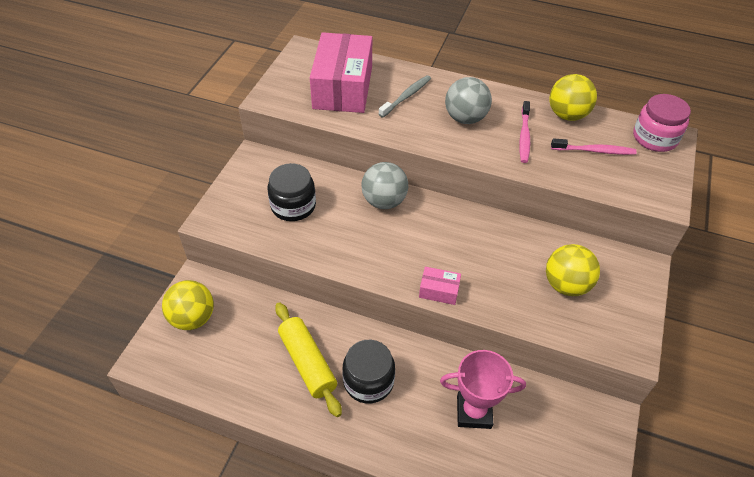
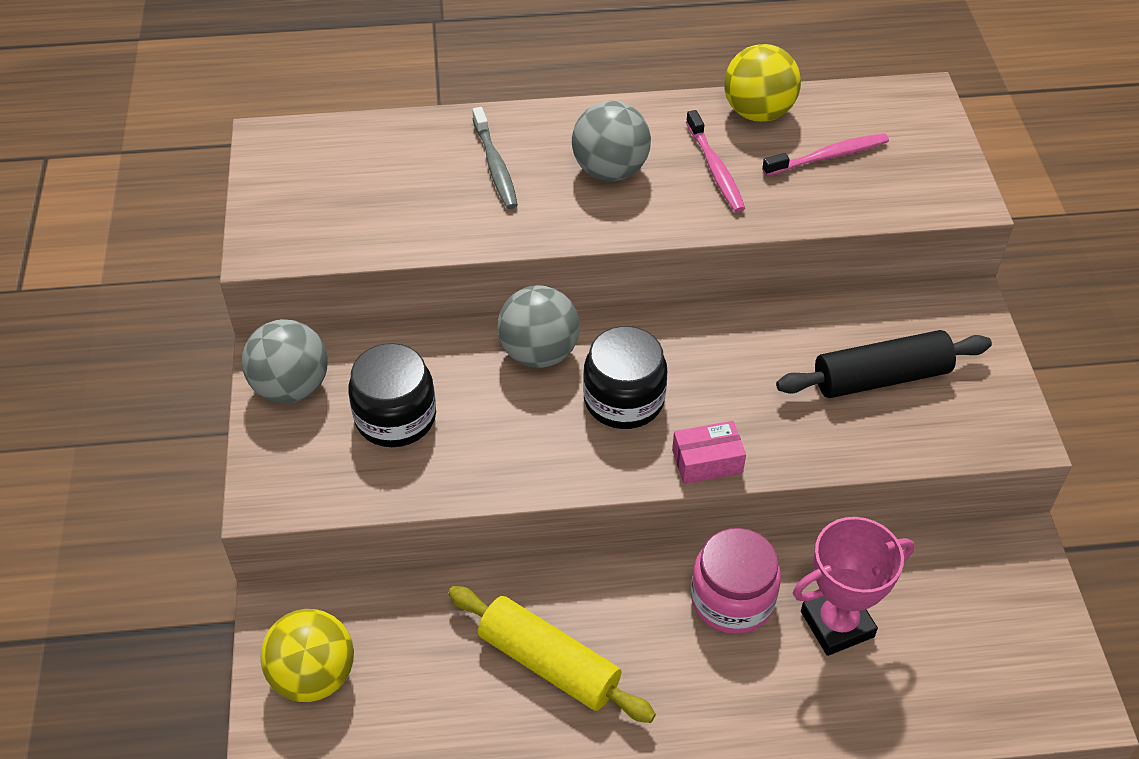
camera: 25 degrees left, 0 degrees up
pink box [310,32,372,113] -> none
black jar [342,340,395,404] -> black jar moved to [583,326,667,429]
grey toothbrush [379,75,431,118] -> grey toothbrush turned 150 degrees clockwise [472,107,518,209]
yellow ball [546,244,600,296] -> black rolling pin [776,330,992,398]
pink jar [633,94,691,152] -> pink jar moved to [691,528,781,634]
none -> grey ball [242,319,328,404]

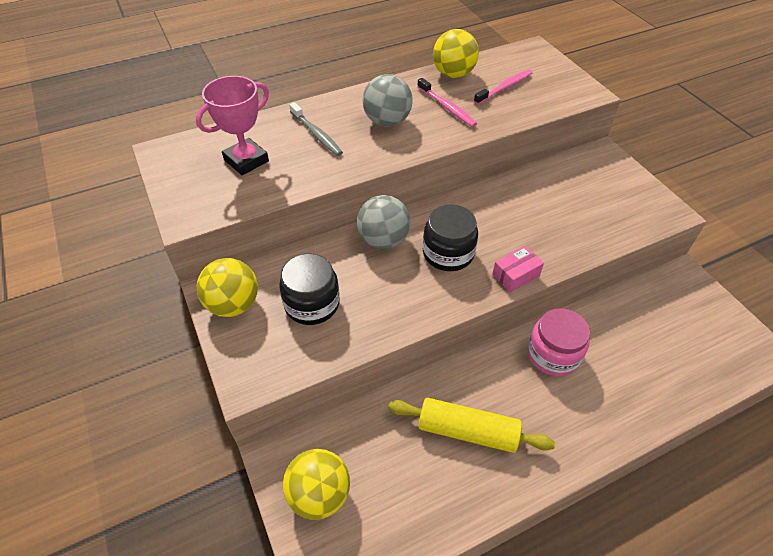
camera: 20 degrees left, 0 degrees up
grey ball [242,319,328,404] -> yellow ball [197,258,258,317]
black rolling pin [776,330,992,398] -> none
pink trophy [793,517,915,656] -> pink trophy moved to [196,76,269,175]

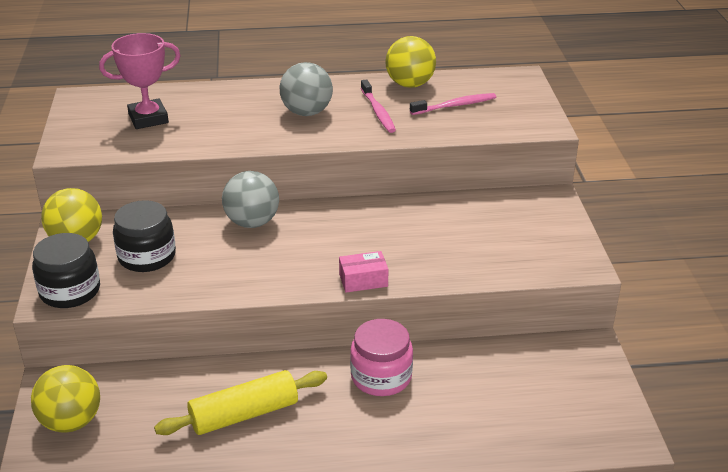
camera: 20 degrees right, 15 degrees down
grey toothbrush [289,102,343,156] -> none
yellow rolling pin [388,398,555,453] -> yellow rolling pin turned 60 degrees counterclockwise [154,370,327,435]
black jar [423,204,478,271] -> black jar moved to [32,233,100,308]

